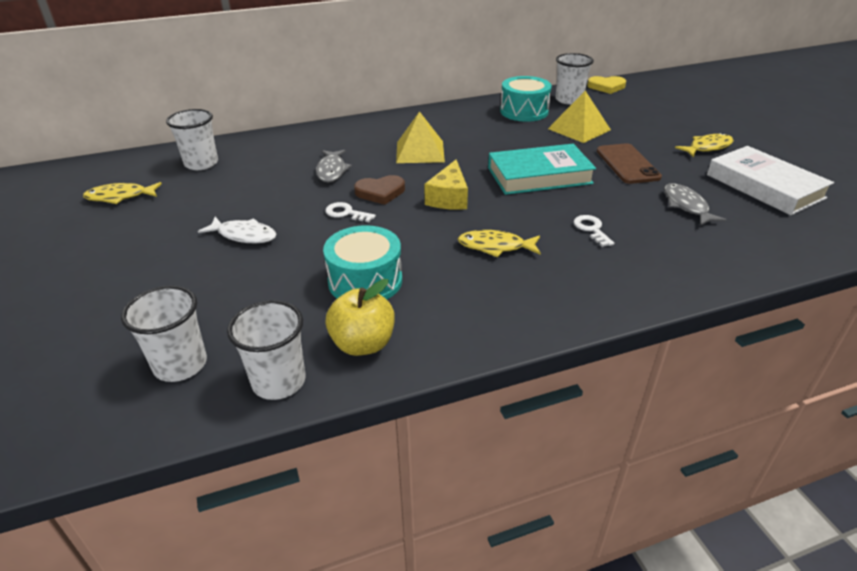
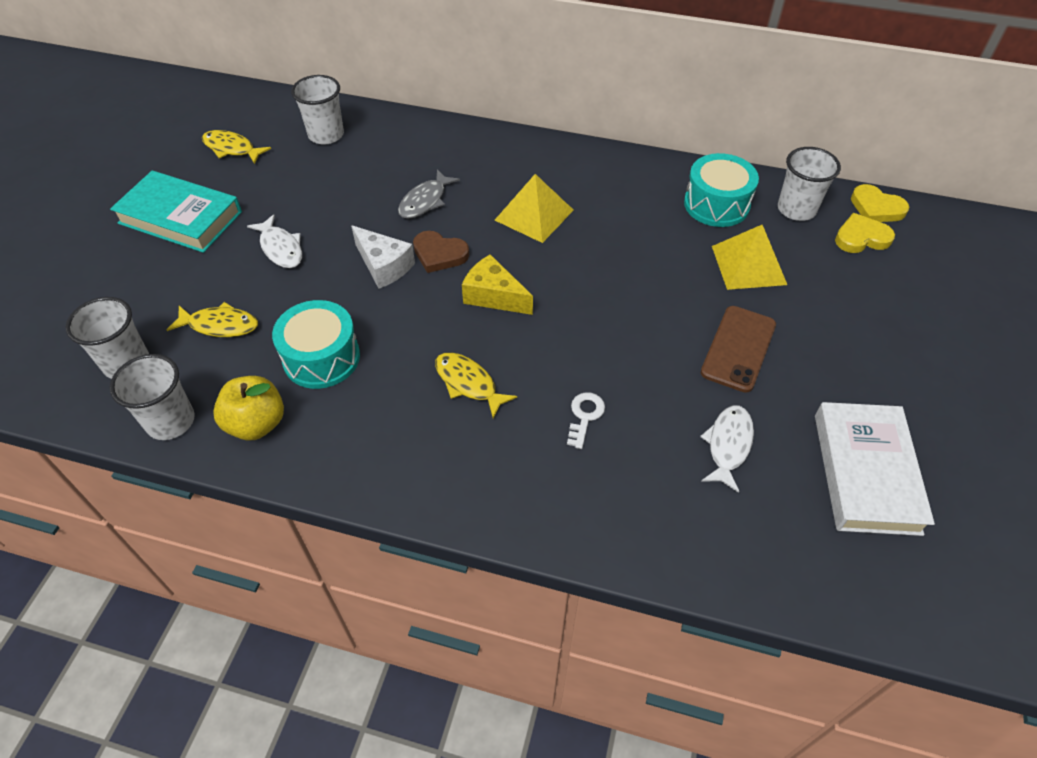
camera: 35 degrees right, 15 degrees up
white key [325,202,376,222] -> white cheese [351,225,415,289]
yellow cheese [424,160,468,210] -> yellow cheese turned 75 degrees clockwise [462,254,533,315]
turquoise book [488,144,596,195] -> turquoise book moved to [110,170,242,253]
grey fish [664,183,726,226] -> white fish [700,405,754,493]
yellow fish [675,133,734,158] -> yellow fish moved to [166,302,258,337]
none -> yellow heart [835,213,895,253]

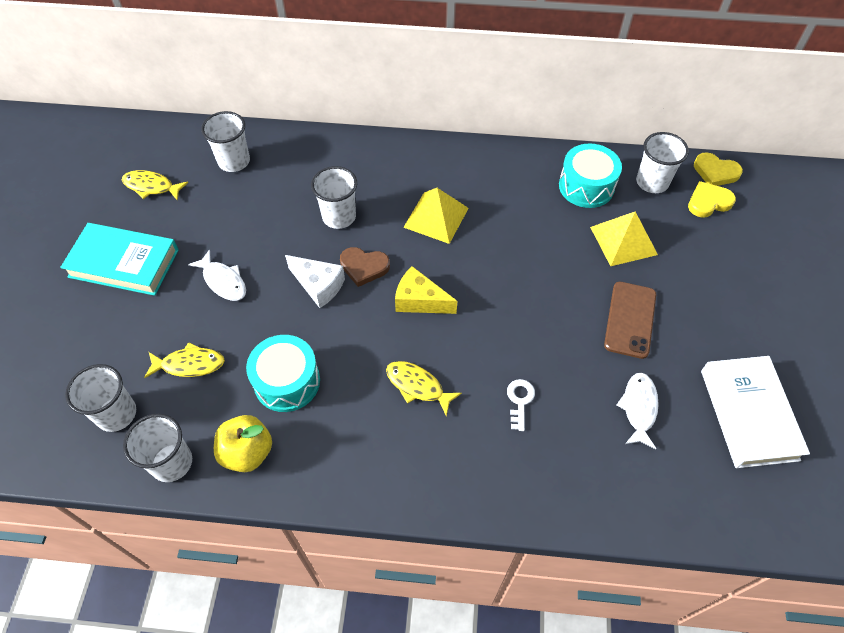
camera: 10 degrees left, 5 degrees up
grey fish [398,169,460,219] -> white cup [311,166,357,229]

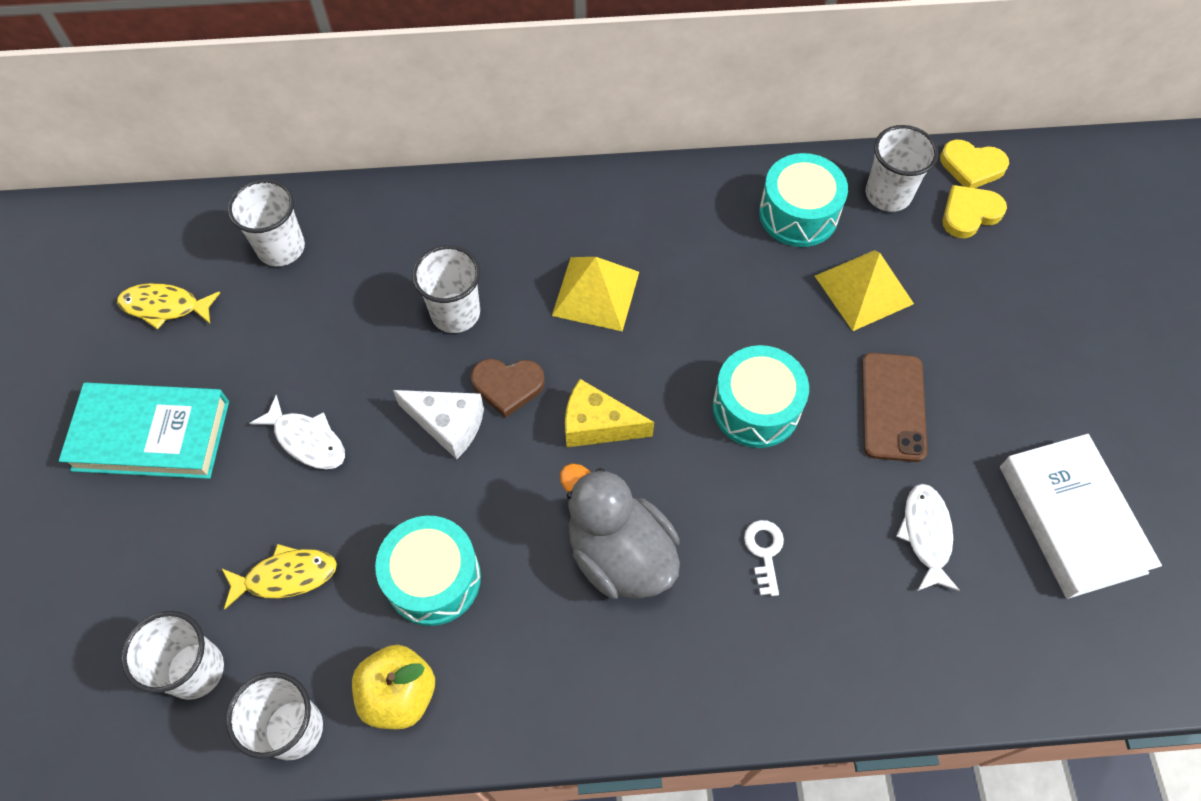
camera: 10 degrees left, 5 degrees up
yellow fish [386,361,462,416] -> grey duck [560,463,680,599]
none -> turquoise drum [713,345,809,448]

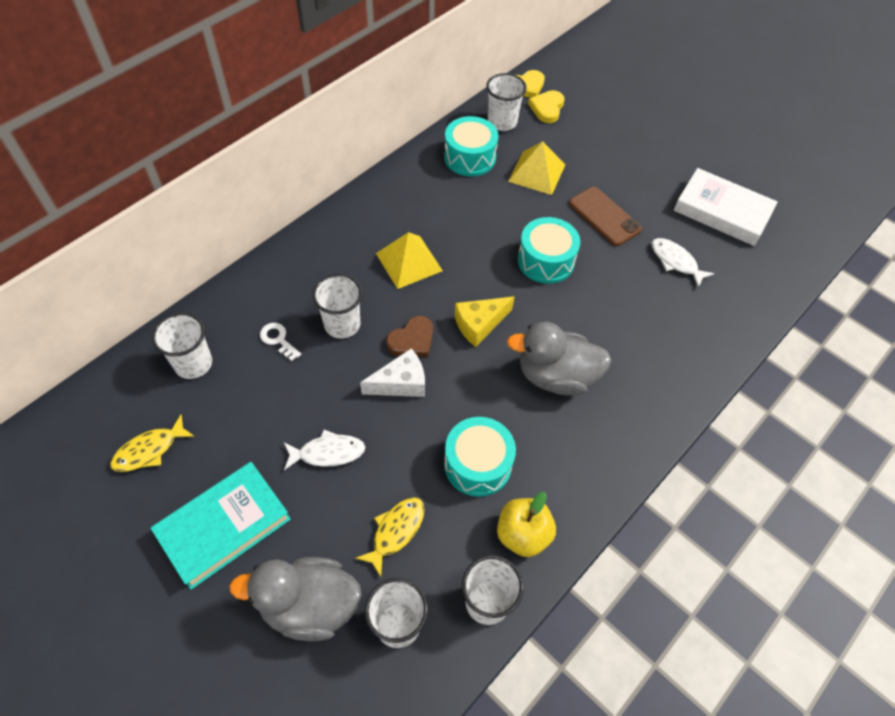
camera: 45 degrees left, 5 degrees down
white key [744,520,784,596] -> white key moved to [260,323,301,361]
none -> grey duck [229,557,362,641]

